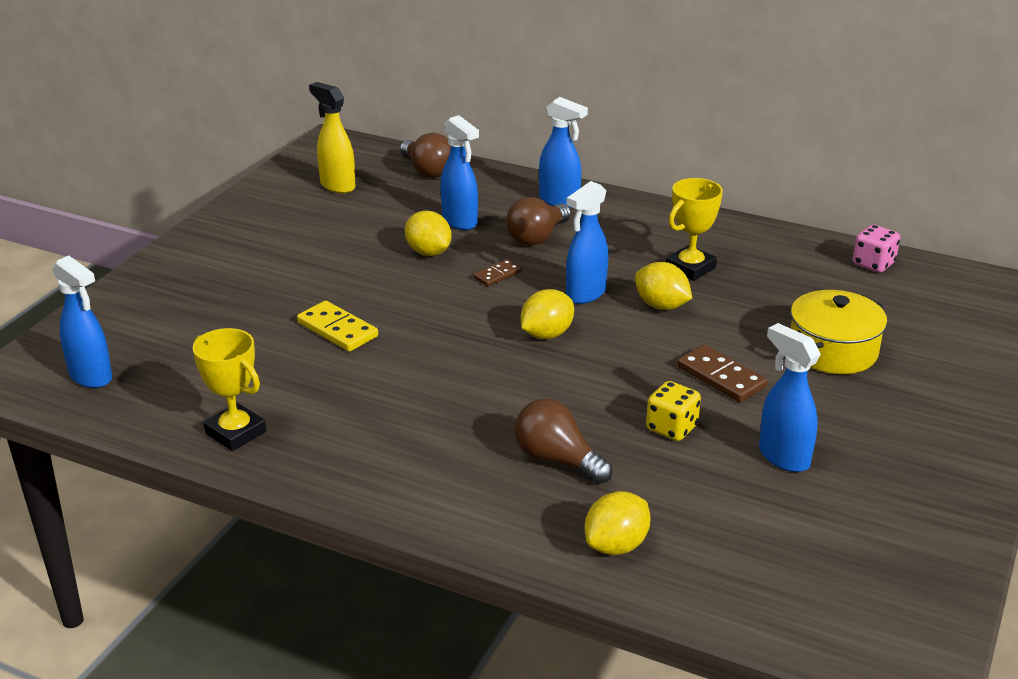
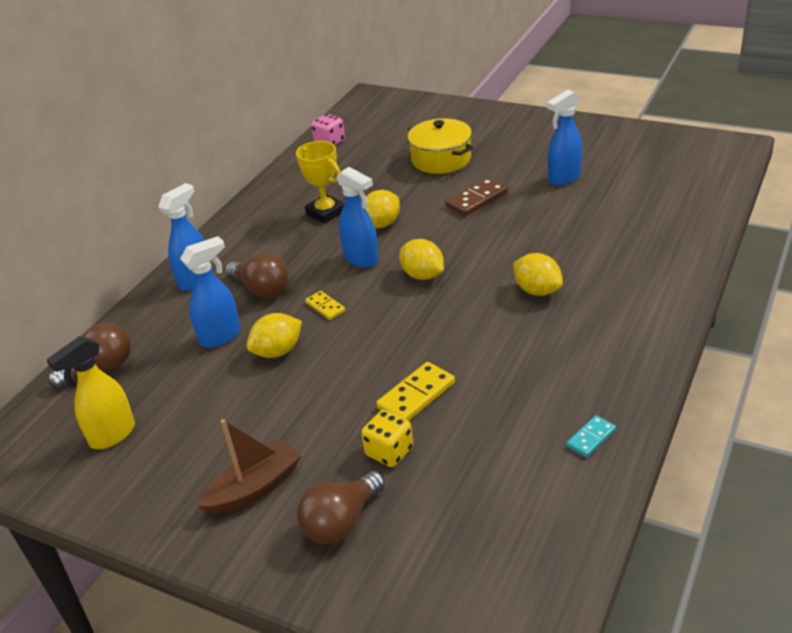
camera: 85 degrees left, 5 degrees up
blue spray bottle [52,256,112,388] -> none
yellow trophy [193,328,266,451] -> turquoise domino [566,415,616,457]
brown domino [473,259,522,286] -> yellow domino [305,291,345,320]
brown light bulb [515,399,613,484] -> brown light bulb moved to [297,471,385,544]
yellow lemon [585,491,651,555] -> yellow lemon moved to [513,253,563,296]
yellow dice [646,381,701,441] -> yellow dice moved to [361,410,413,467]
none -> brown boat [197,419,301,514]

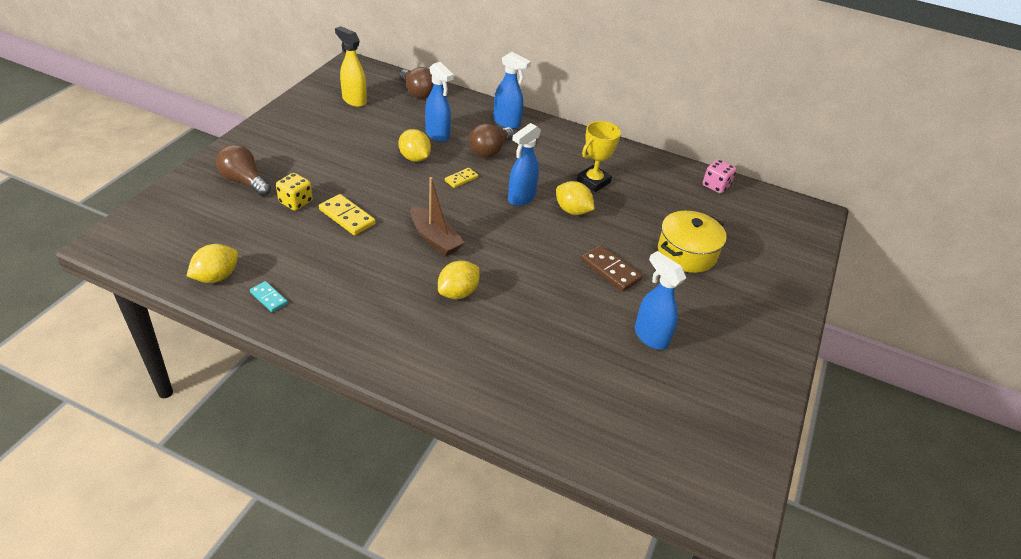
camera: 80 degrees right, 5 degrees up
brown boat [197,419,301,514] -> brown boat moved to [410,177,465,256]
yellow lemon [399,239,444,280] -> yellow lemon moved to [187,244,238,283]

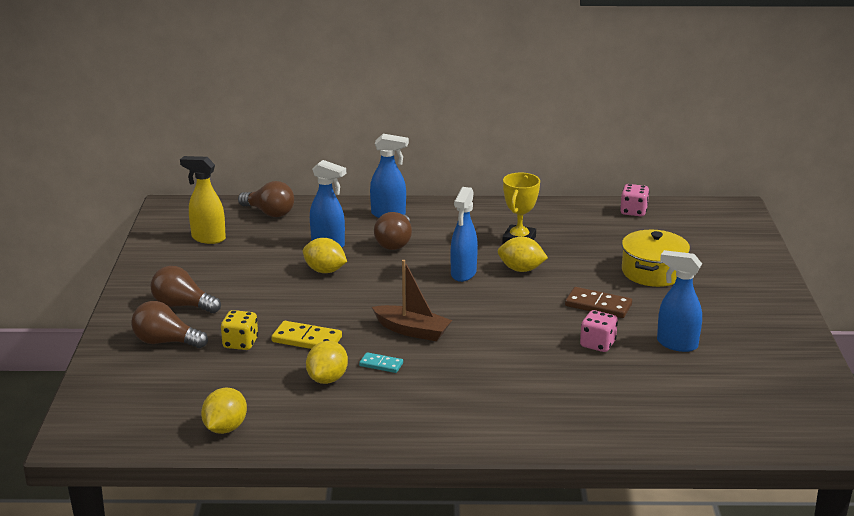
camera: 20 degrees left, 15 degrees down
turquoise domino [250,281,288,312] -> turquoise domino moved to [359,352,403,373]
yellow lemon [438,260,479,299] -> yellow lemon moved to [306,341,348,384]
yellow domino [445,168,478,188] -> none
none -> brown light bulb [151,266,221,313]
none -> pink dice [580,310,618,352]

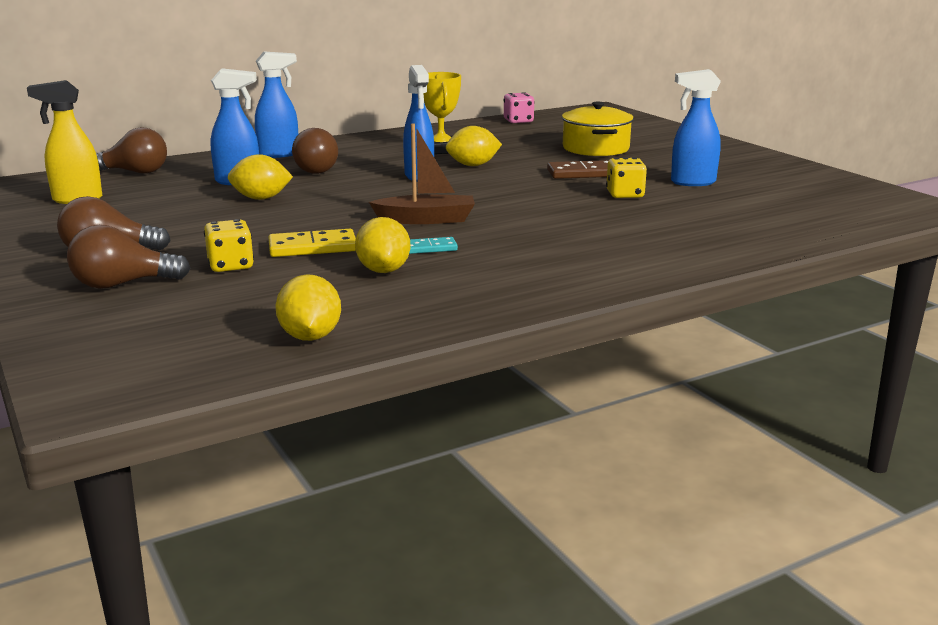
camera: 30 degrees left, 5 degrees down
pink dice [580,310,618,352] -> yellow dice [606,157,647,198]

